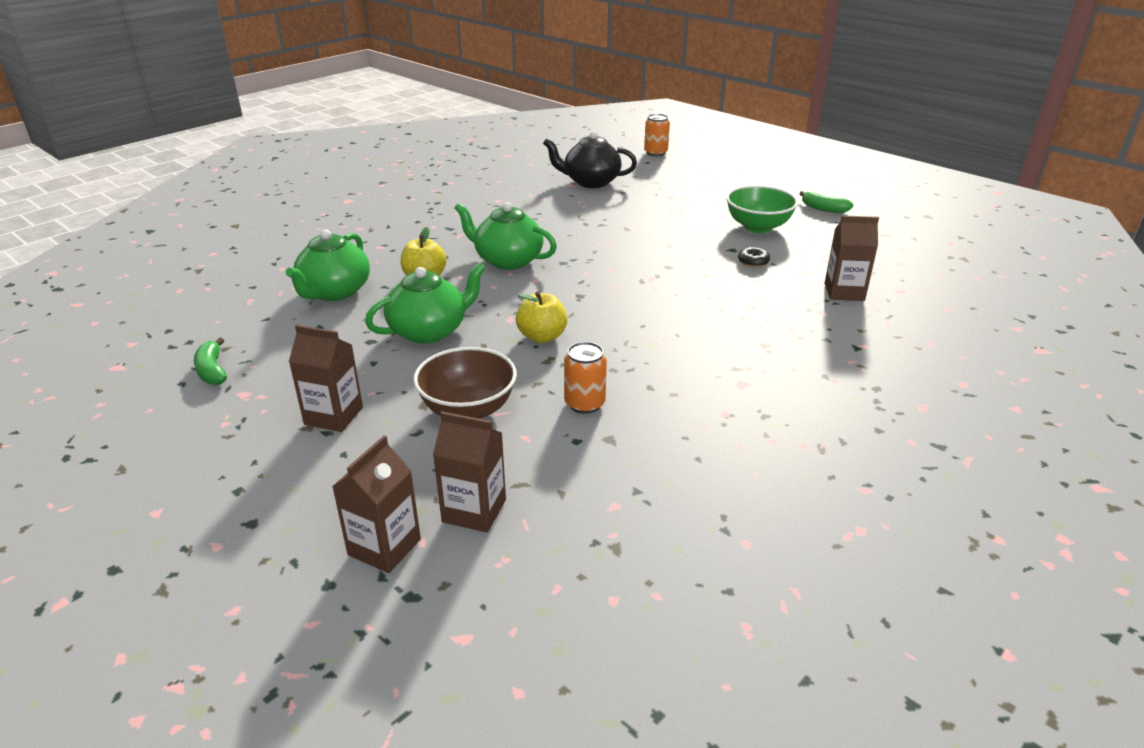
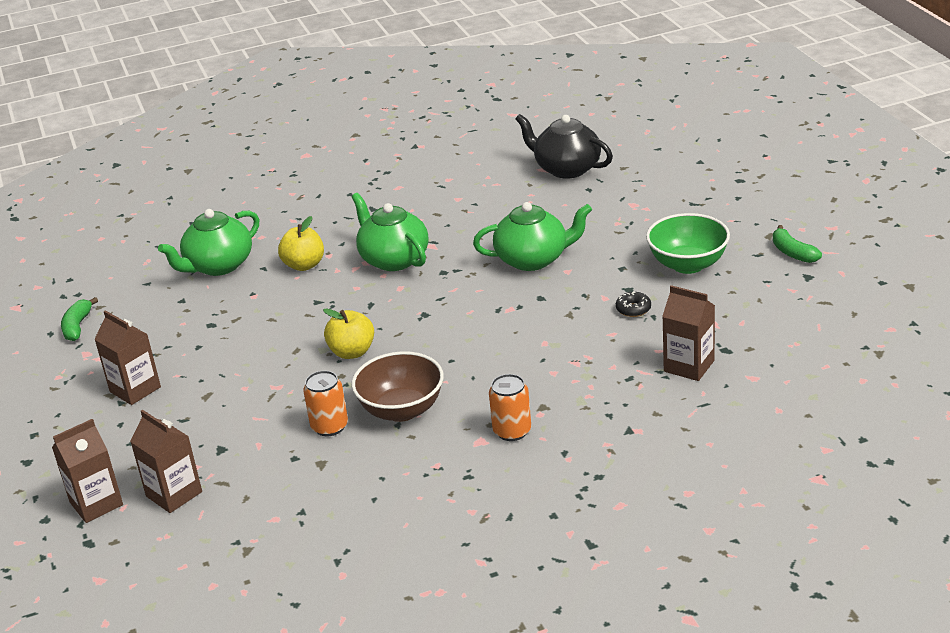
camera: 30 degrees right, 0 degrees up
green teapot [365,262,486,344] -> green teapot moved to [473,202,592,271]
brown bowl [413,347,517,419] -> brown bowl moved to [352,351,444,422]
orange can [644,114,670,156] -> orange can moved to [489,374,531,441]

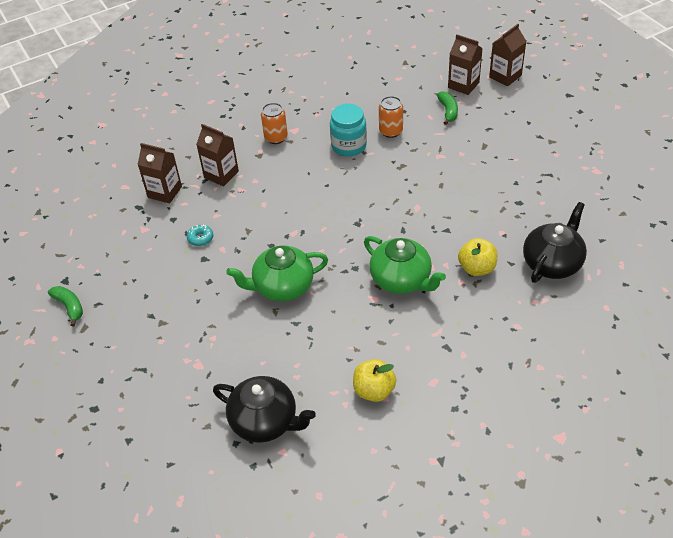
camera: 170 degrees right, 15 degrees up
green banana [61,297,98,341] -> green banana moved to [437,91,458,125]
brown carton [94,310,161,405] -> brown carton moved to [196,124,239,186]
green teapot [158,209,259,276] -> black teapot [523,202,587,283]
yellow apple [323,308,374,359] -> yellow apple moved to [353,359,396,402]
brown bowl [352,351,444,422] -> turquoise jar [330,104,367,156]
black donut [616,292,651,317] -> turquoise donut [187,224,213,246]
green bowl [646,213,730,274] -> none

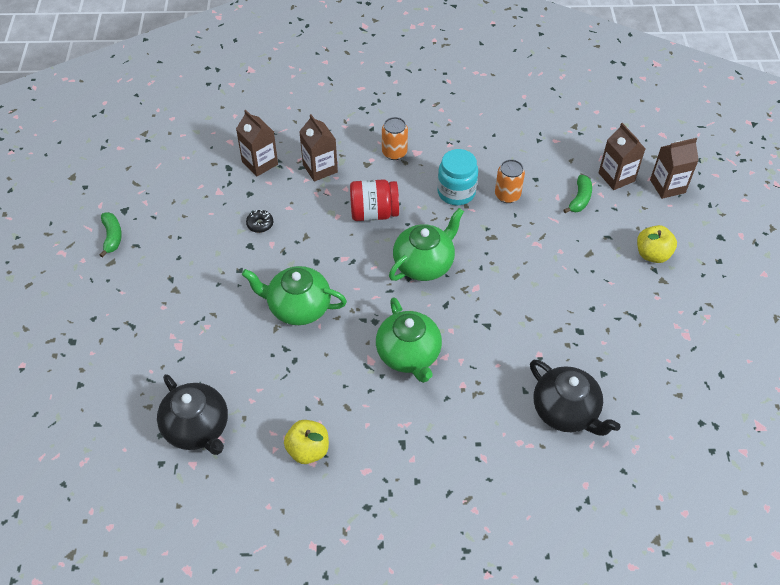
camera: 25 degrees right, 5 degrees up
turquoise donut [187,224,213,246] -> black donut [246,210,273,233]
yellow apple [458,238,497,276] -> yellow apple moved to [637,225,677,263]
black teapot [523,202,587,283] -> black teapot turned 75 degrees clockwise [530,360,620,436]
none -> red jar [350,179,399,221]
none -> green teapot [389,208,464,281]

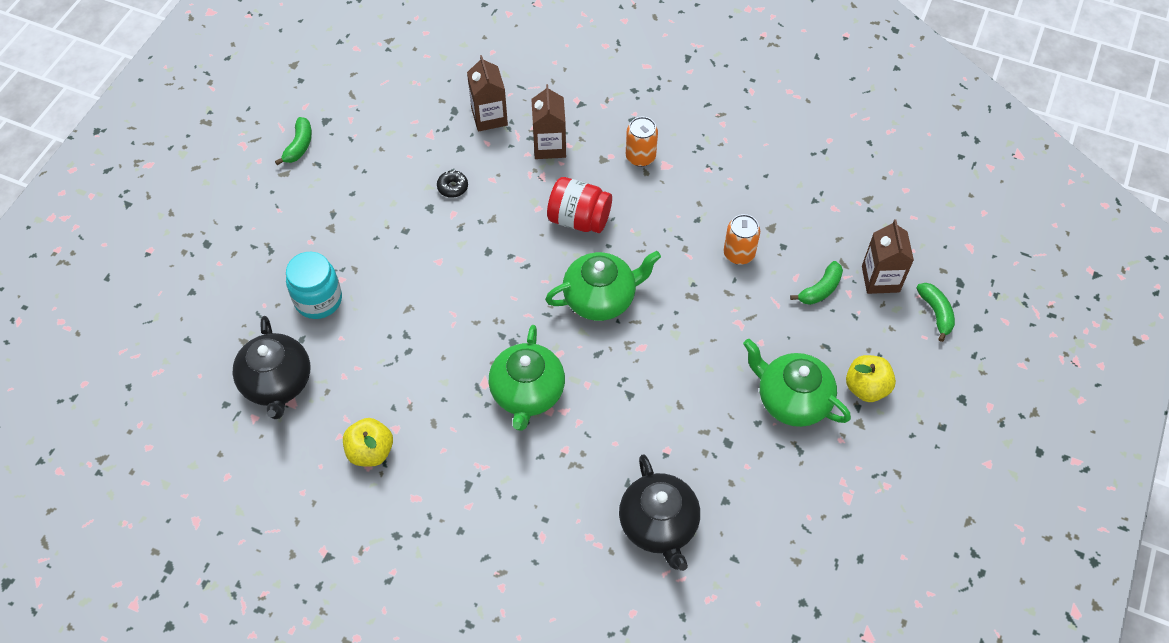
camera: 25 degrees right, 5 degrees up
green teapot [242,266,347,325] -> green teapot moved to [743,339,851,427]
turquoise jar [437,149,478,205] -> turquoise jar moved to [286,252,342,319]
brown carton [650,138,699,199] -> green banana [916,283,955,342]

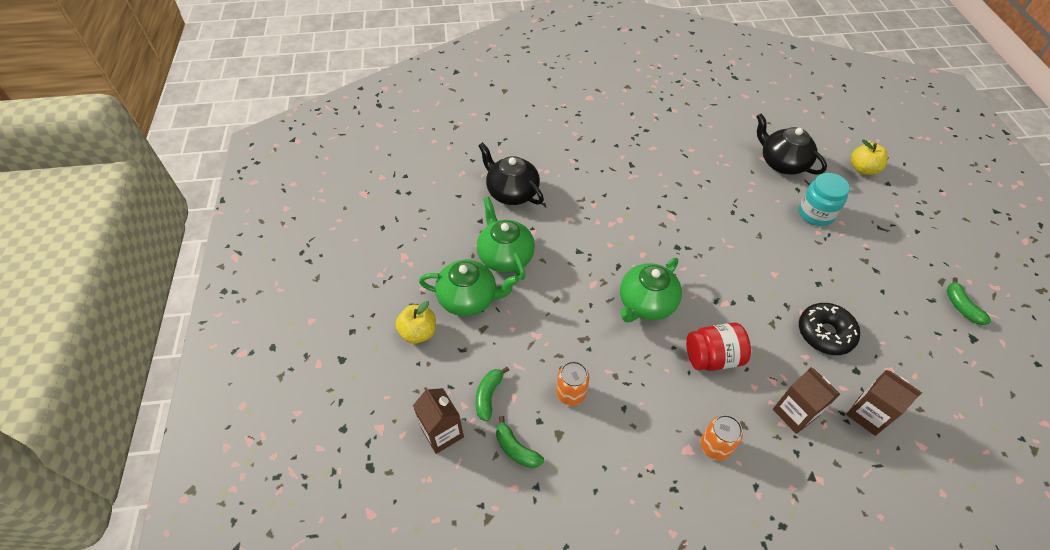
camera: 150 degrees right, 5 degrees down
yellow apple [343,418,393,467] -> yellow apple moved to [851,139,888,175]
black donut [437,170,468,198] -> black donut [799,303,860,355], size x2.02
green teapot [489,325,565,431] -> green teapot moved to [477,197,535,280]
green banana [916,283,955,342] -> green banana moved to [496,416,544,468]

